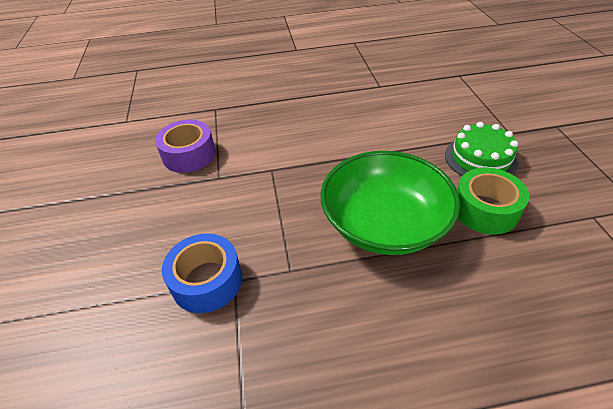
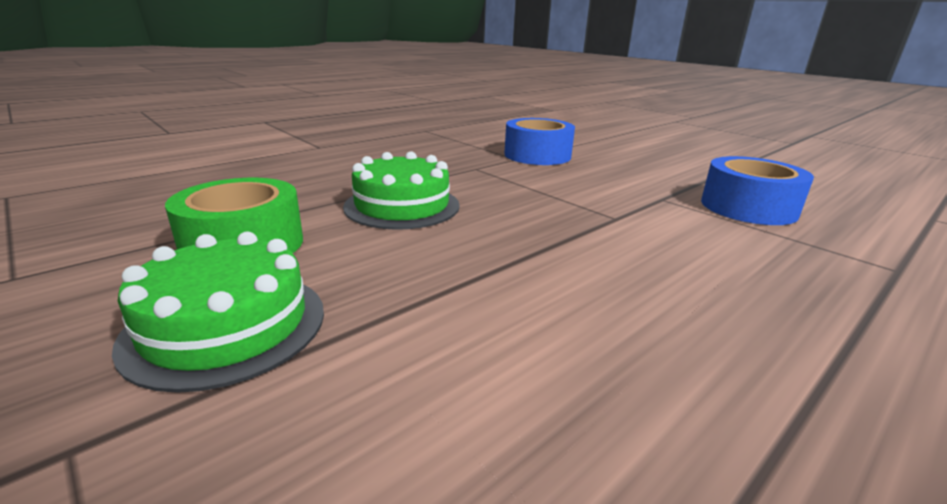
camera: 145 degrees right, 20 degrees down
purple tape [155,120,216,173] -> blue tape [701,156,814,225]
green bowl [320,151,460,255] -> green cake [343,151,460,230]

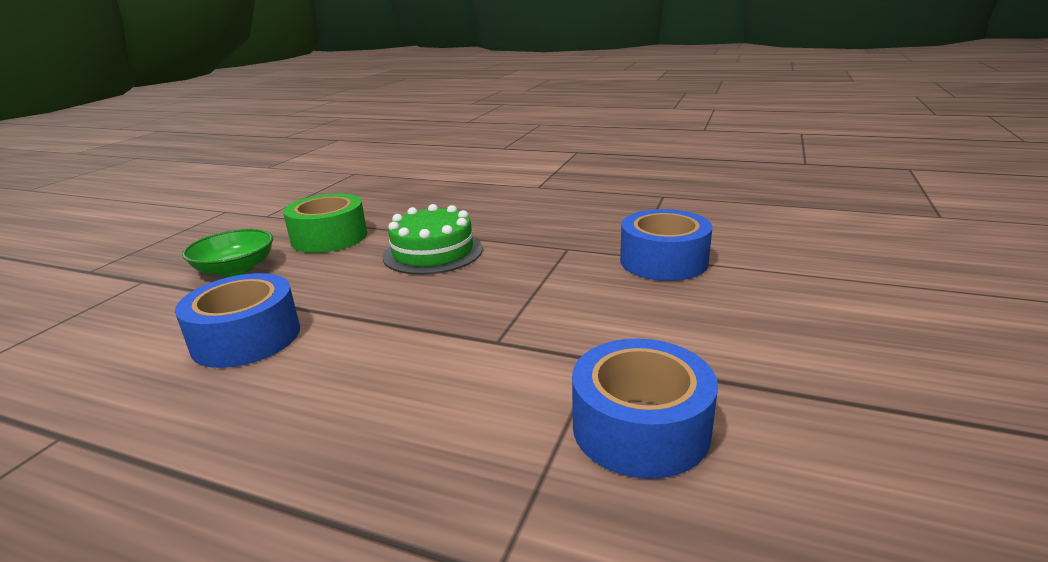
camera: 65 degrees right, 0 degrees up
green cake [112,232,324,393] -> green bowl [182,229,273,277]
none -> blue tape [175,273,300,368]

